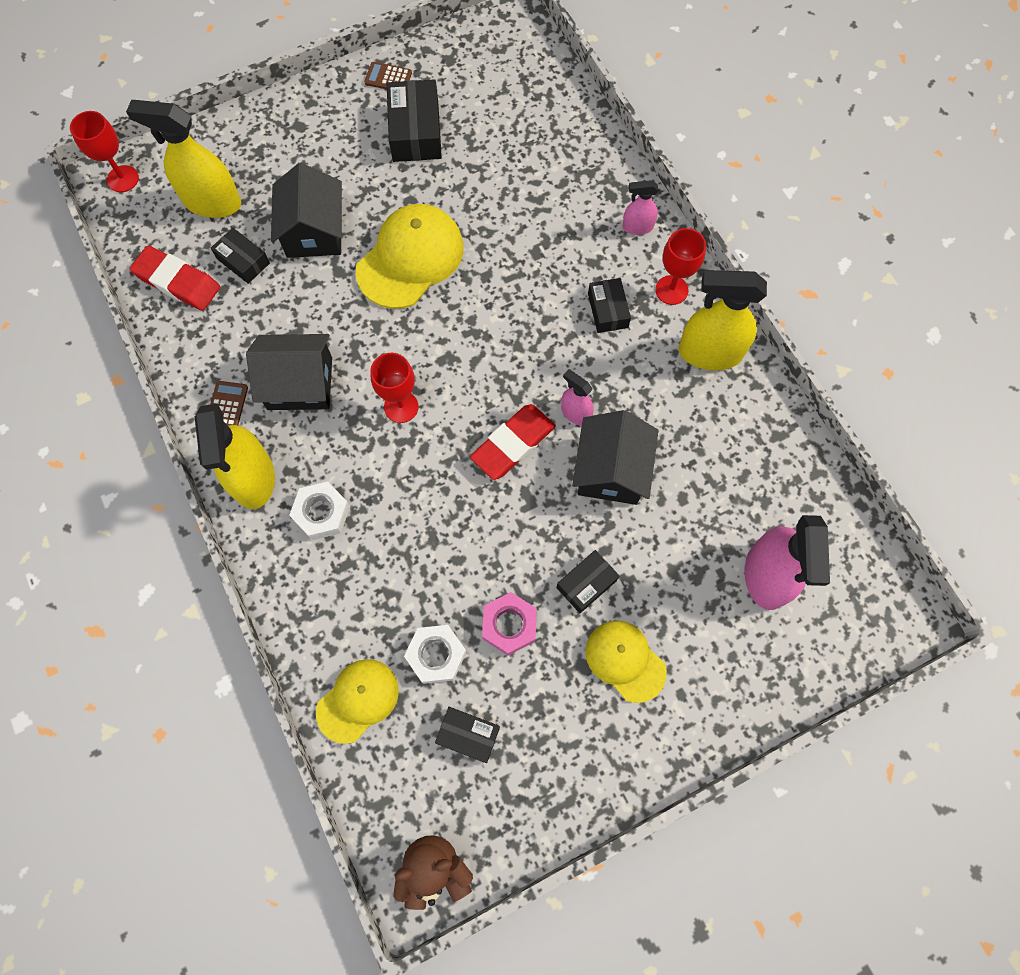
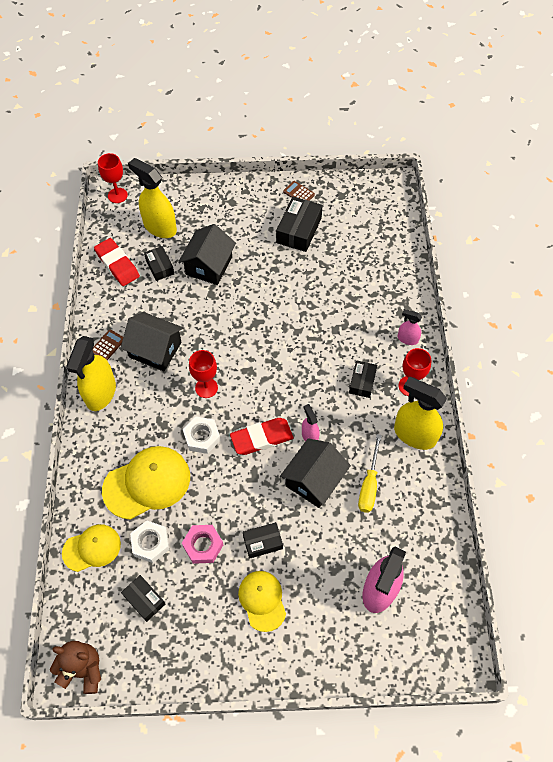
camera: 25 degrees right, 10 degrees down
white nut [289,481,350,540] -> white nut moved to [183,416,221,454]
yellow cap [355,204,464,309] -> yellow cap moved to [102,446,190,520]
none -> yellow screwdriver [358,434,382,513]

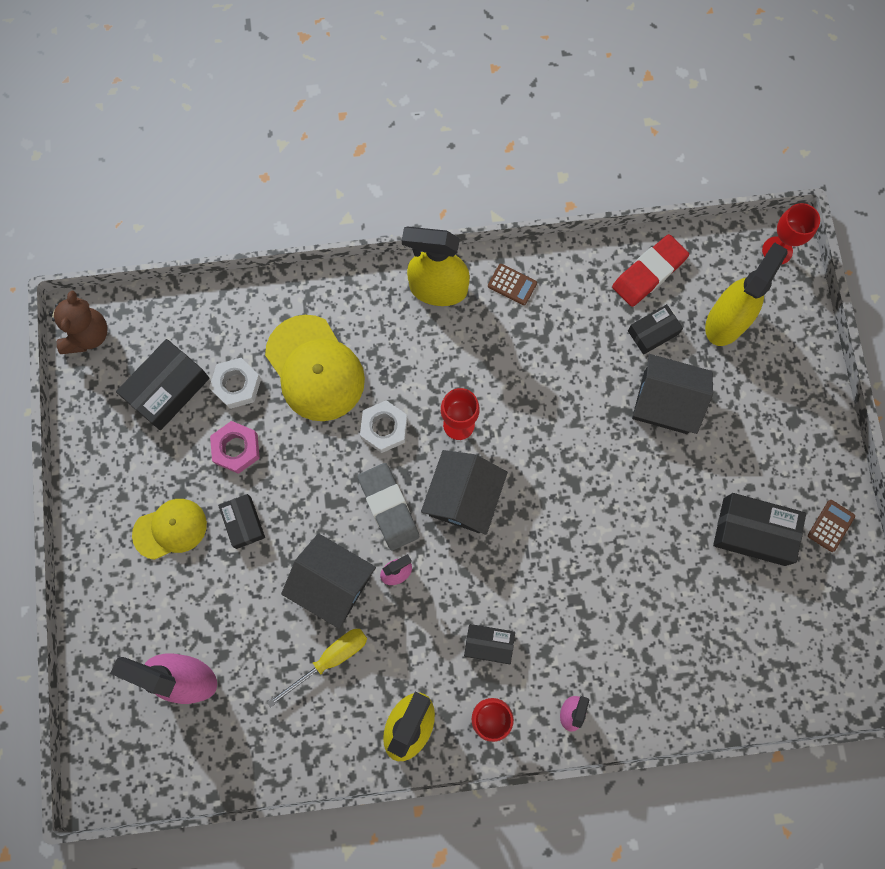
camera: 85 degrees right, 15 degrees up
yellow cap [62,524,121,572] -> none
black house [121,312,183,371] -> black house moved to [421,450,508,535]
black box [121,575,165,622] -> black box [116,339,210,430], size x1.65
red eraser [230,418,293,455] -> grey eraser [358,463,419,550]
yellow screwdriver [358,434,382,513] -> yellow screwdriver turned 135 degrees clockwise [267,629,367,707]

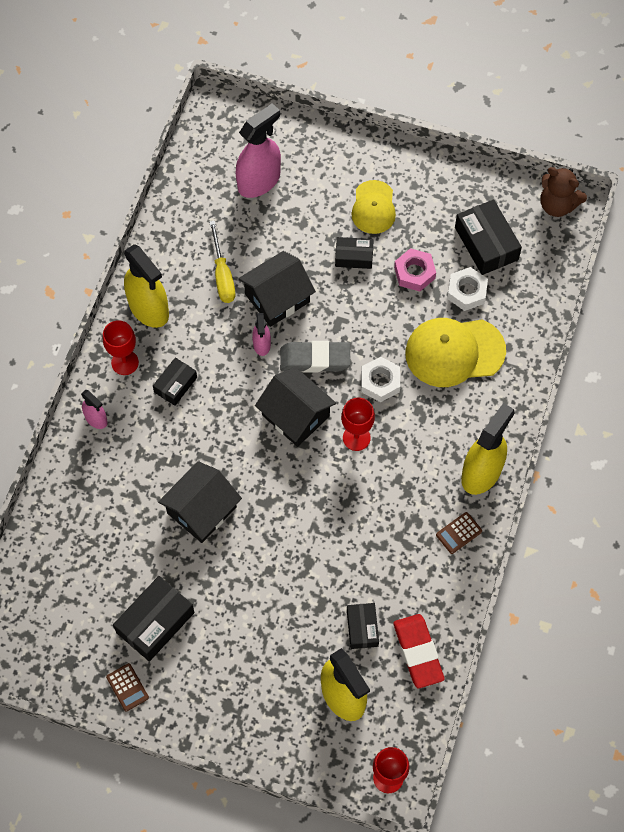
camera: 115 degrees right, 10 degrees down
black house [632,354,713,434] -> black house moved to [158,461,242,543]

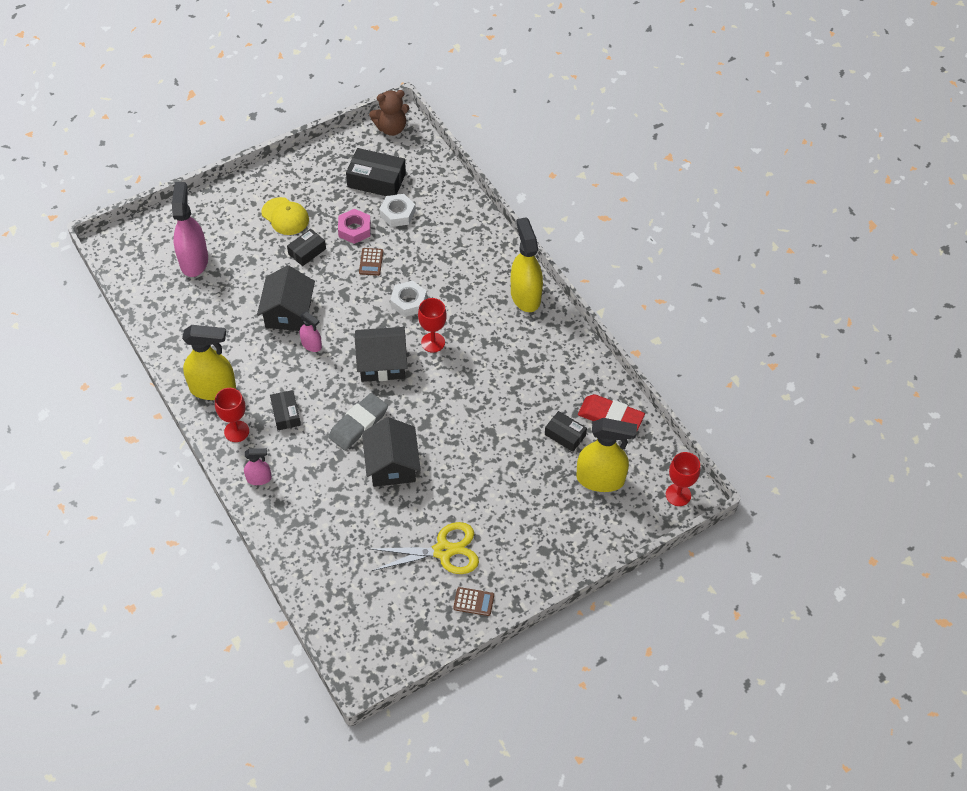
camera: 50 degrees left, 10 degrees down
black box [113,576,194,662] -> yellow scissors [371,522,479,574]
yellow screwdriver [209,221,236,303] -> none
grey eraser [280,341,350,373] -> grey eraser moved to [329,393,388,451]
yellow cap [405,318,506,387] -> none
brown calculator [436,512,482,554] -> brown calculator moved to [359,248,383,276]

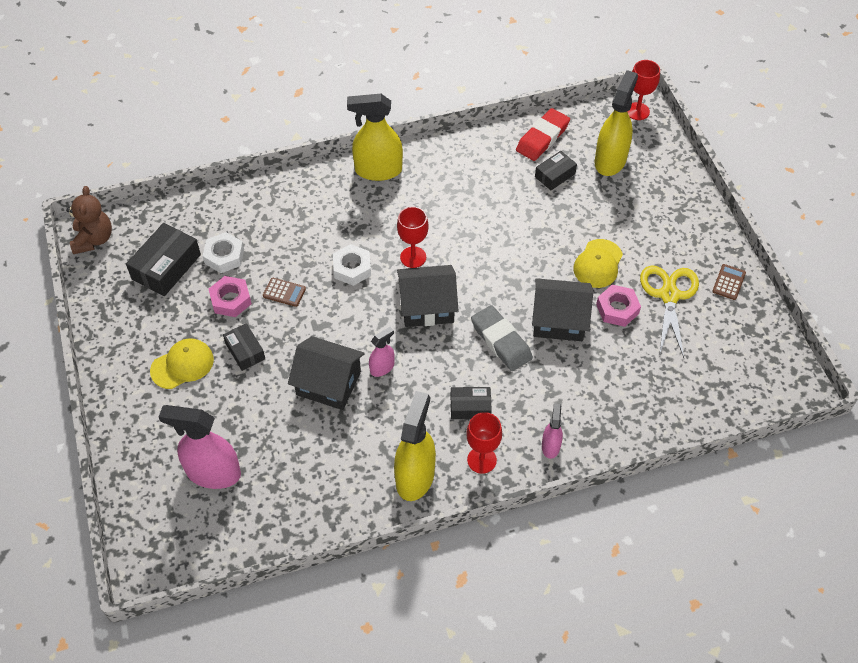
camera: 75 degrees left, 0 degrees up
black house [355,327,407,382] -> black house turned 75 degrees clockwise [397,265,458,327]
none -> yellow cap [573,239,623,288]
none -> pink nut [596,285,641,327]

